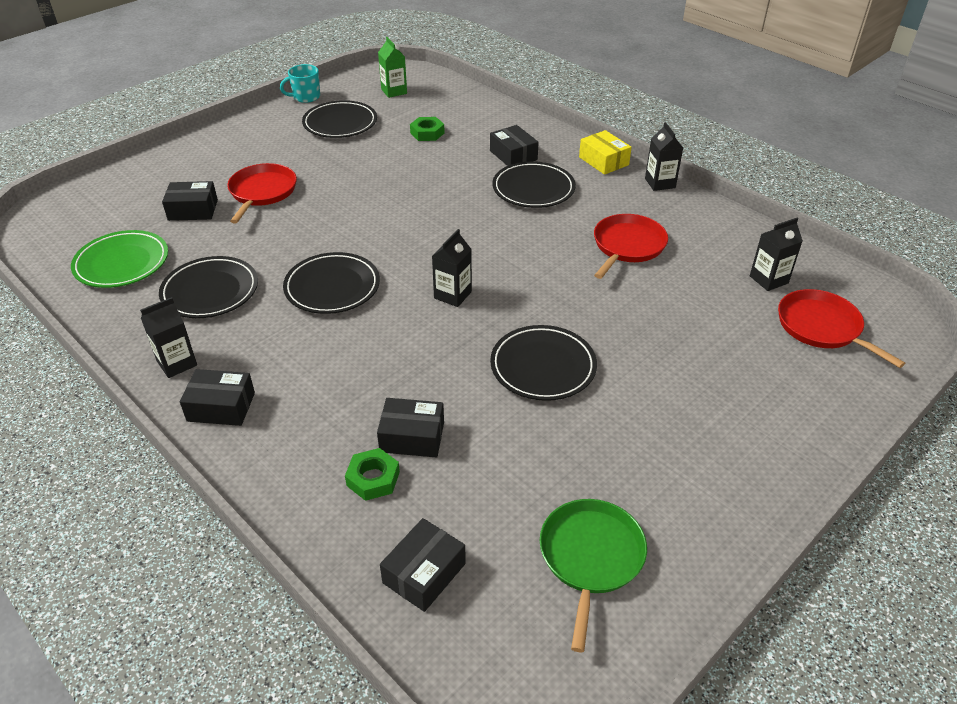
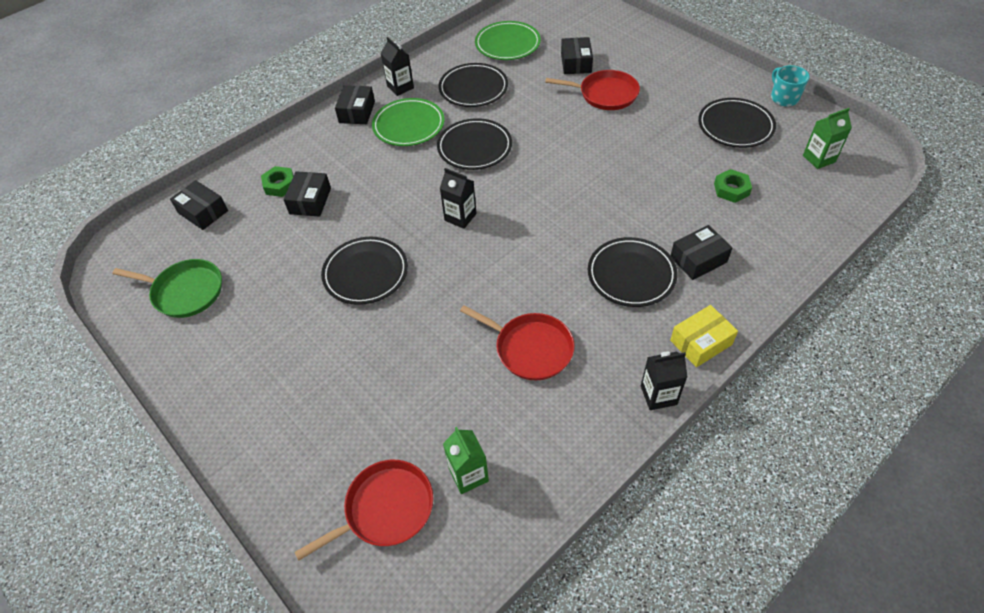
camera: 95 degrees right, 10 degrees up
black carton [750,218,803,291] -> green carton [443,427,489,494]
none -> green plate [372,98,445,146]

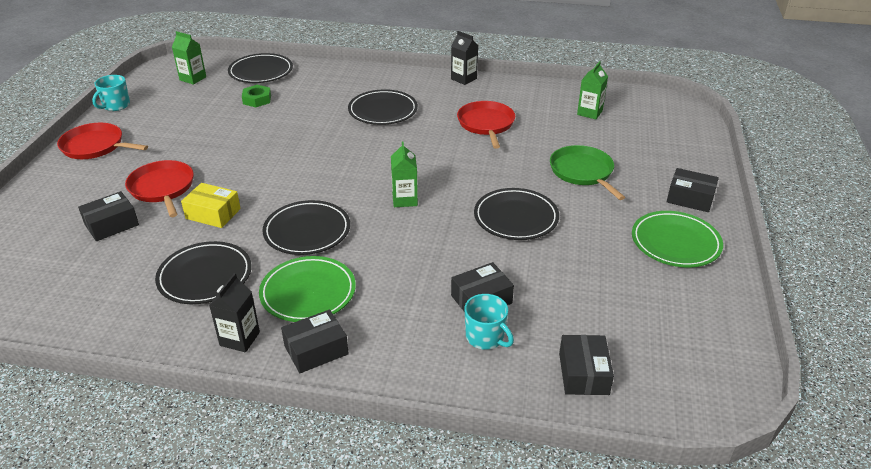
camera: 130 degrees left, 15 degrees down
green pan [112,259,222,318] -> green pan moved to [550,145,625,200]
green nut [261,166,294,197] -> turquoise mug [465,294,514,350]
red pan [294,460,433,561] -> red pan moved to [57,123,148,159]
black carton [440,168,477,229] -> green carton [391,142,418,207]
green plate [475,21,541,60] -> green plate moved to [632,211,723,267]
yellow box [670,305,738,367] -> yellow box moved to [181,183,241,228]
black box [671,225,732,280] -> black box moved to [667,168,719,212]
black plate [698,98,776,148] -> black plate moved to [228,53,293,83]

